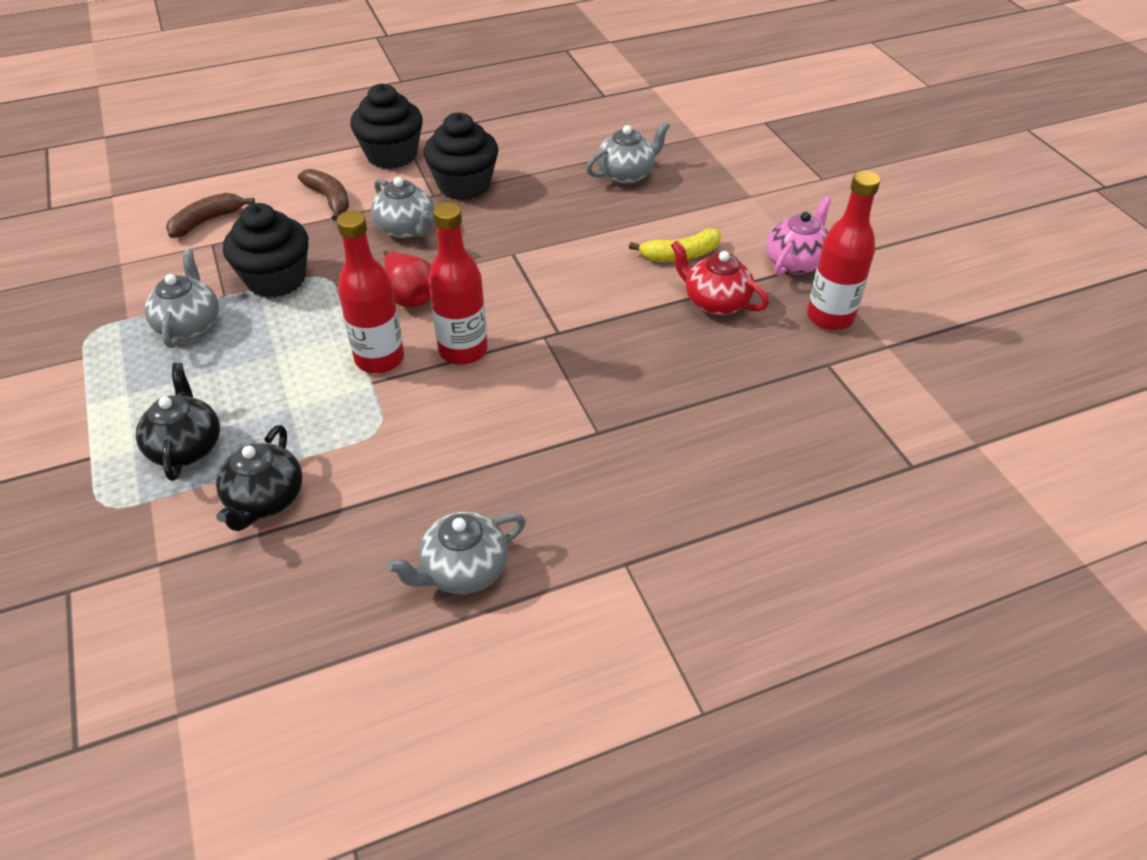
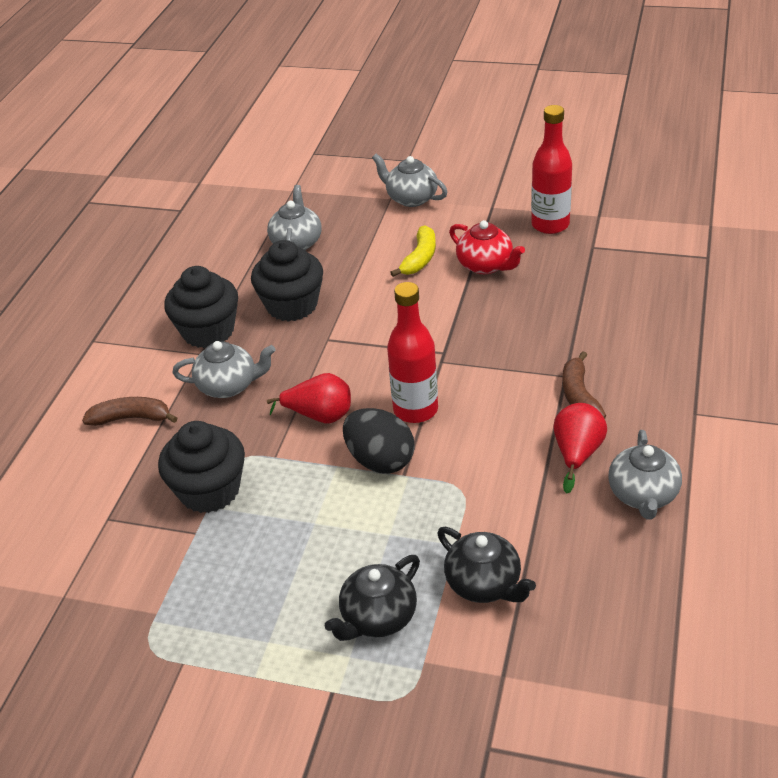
camera: 50 degrees left, 5 degrees down
black teapot [136,363,220,481] -> black teapot turned 75 degrees counterclockwise [325,555,420,641]
grey teapot [144,249,219,348] -> grey teapot moved to [372,154,447,207]
brown banana [166,193,255,238] -> brown banana moved to [562,351,606,418]
red bottle [337,210,404,373] -> black egg [343,408,415,474]
black cupcake [350,84,423,169] -> black cupcake moved to [251,240,323,322]
red teapot [671,240,769,315] -> red teapot turned 120 degrees counterclockwise [449,220,525,274]
pink teapot [766,196,831,276] -> none
none -> red pear [553,403,607,494]

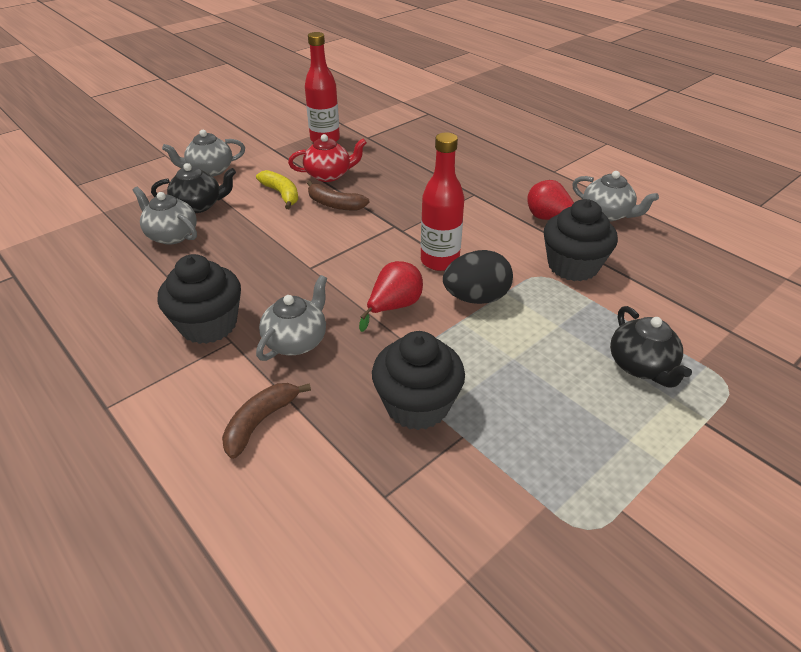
camera: 60 degrees left, 0 degrees up
black cupcake [251,240,323,322] -> black cupcake moved to [544,199,618,281]
black teapot [437,527,536,603] -> black teapot moved to [151,163,236,213]
brown banana [562,351,606,418] -> brown banana moved to [307,181,370,210]

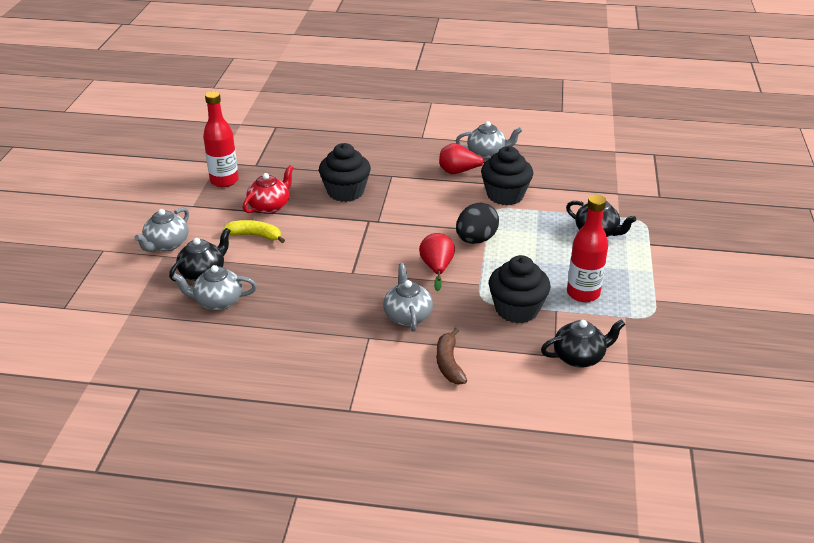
camera: 40 degrees left, 5 degrees down
black cupcake [158,254,241,344] -> black cupcake moved to [319,143,371,202]
brown banana [307,181,370,210] -> none
red bottle [421,132,464,271] -> red bottle moved to [567,195,608,302]
none -> black teapot [541,319,625,368]

